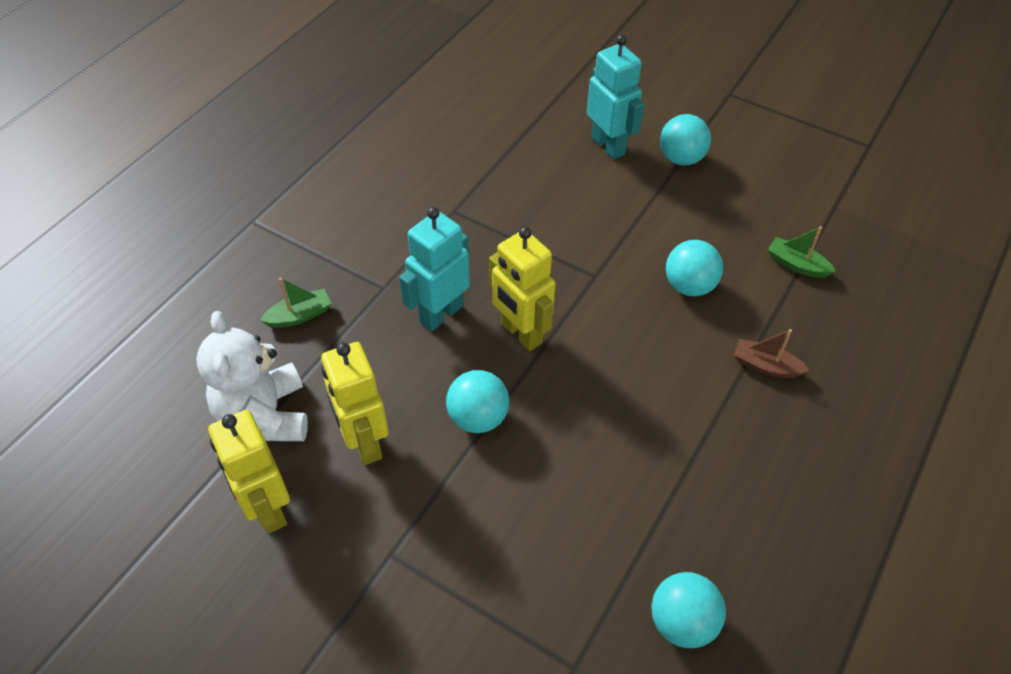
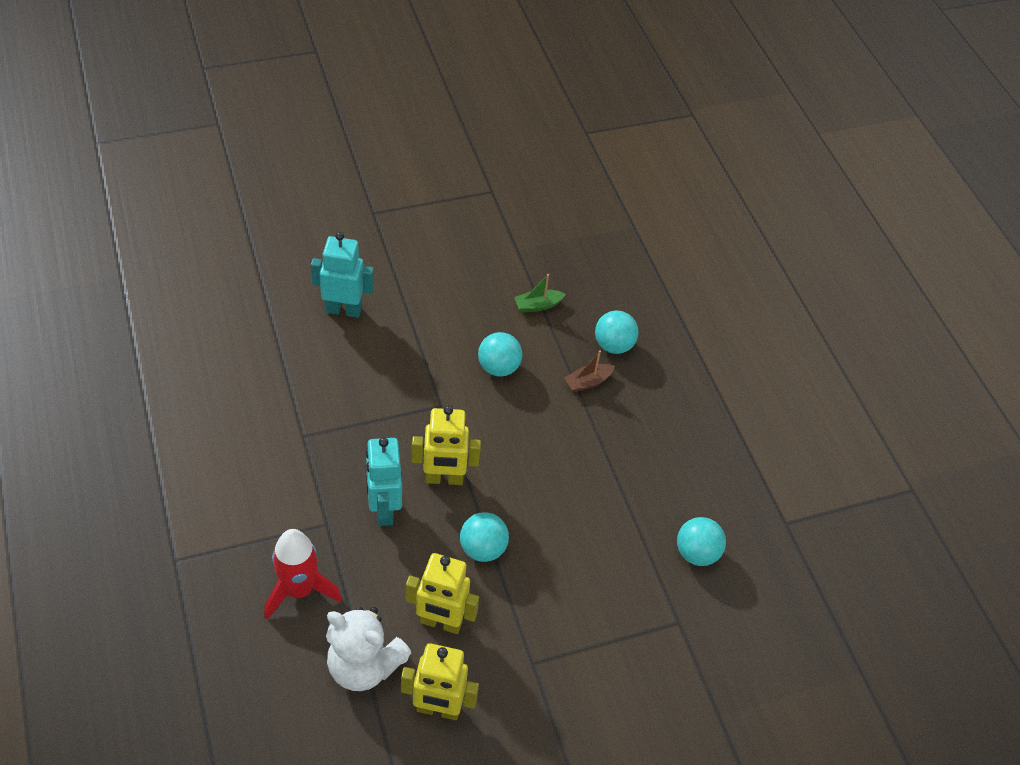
camera: 55 degrees left, 0 degrees up
green boat [260,278,332,328] -> red rocket [264,529,342,620]
turquoise ball [660,114,711,165] -> turquoise ball moved to [595,311,638,354]

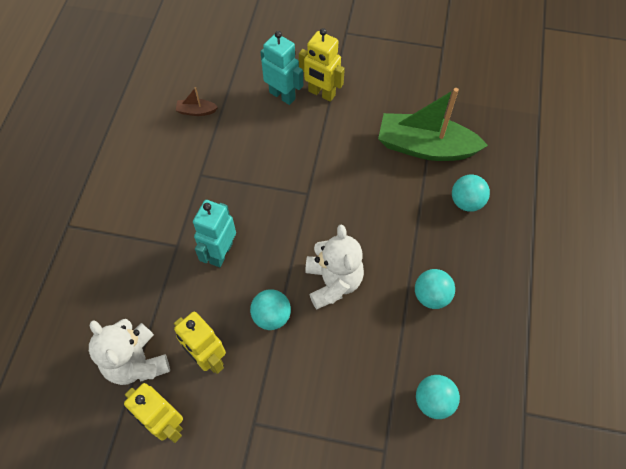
camera: 35 degrees right, 10 degrees up
red rocket [264,529,342,620] -> none
yellow robot [412,405,481,485] -> yellow robot moved to [299,28,345,102]
turquoise ball [478,332,522,377] -> turquoise ball moved to [415,269,455,309]
green boat [514,274,566,313] -> green boat [378,88,488,161], size x2.44
brown boat [564,350,615,392] -> brown boat moved to [176,87,218,116]
none -> white teddy bear [305,224,364,310]

